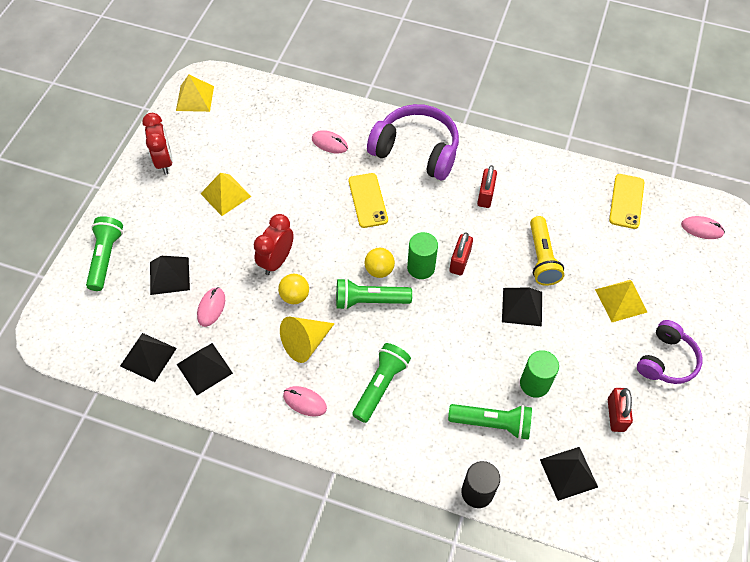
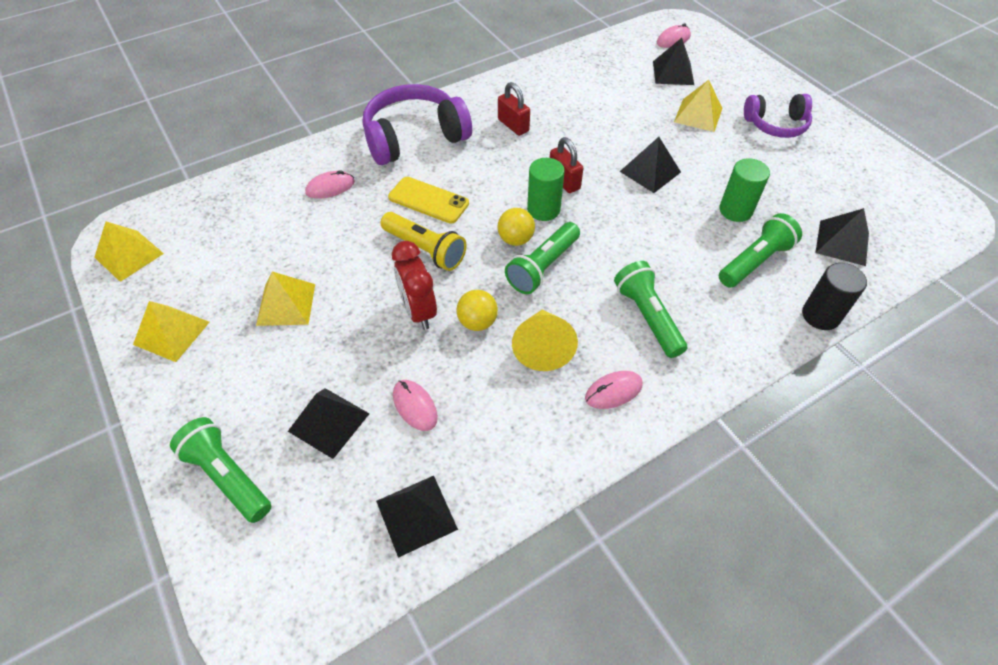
camera: 50 degrees left, 5 degrees down
red clock [142,113,173,175] -> yellow pyramid [133,301,210,362]
black pyramid [177,343,233,395] -> black pyramid moved to [653,38,694,85]
yellow flashlight [530,216,564,286] -> yellow flashlight moved to [381,212,467,271]
red padlock [608,388,633,432] -> none
yellow phone [609,174,645,229] -> none
purple headphones [637,320,702,384] -> purple headphones turned 105 degrees clockwise [744,94,812,138]

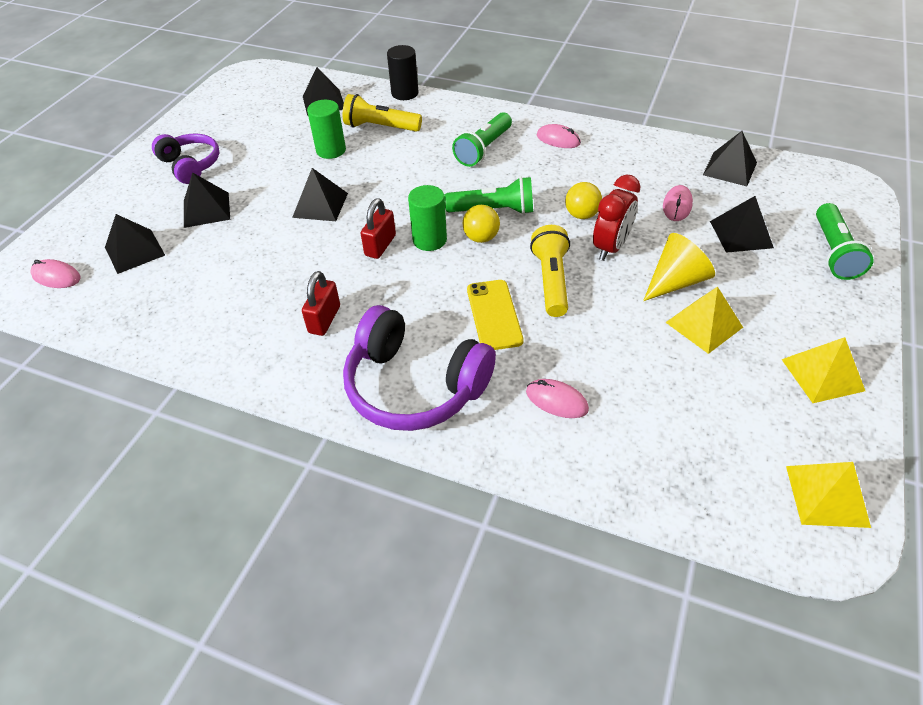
camera: 125 degrees left, 5 degrees down
yellow cone [512,310,578,371] -> yellow cone moved to [643,233,715,301]
yellow pyramid [674,80,723,132] -> black pyramid [184,172,230,228]
green flashlight [719,213,802,288] -> yellow flashlight [343,94,422,132]

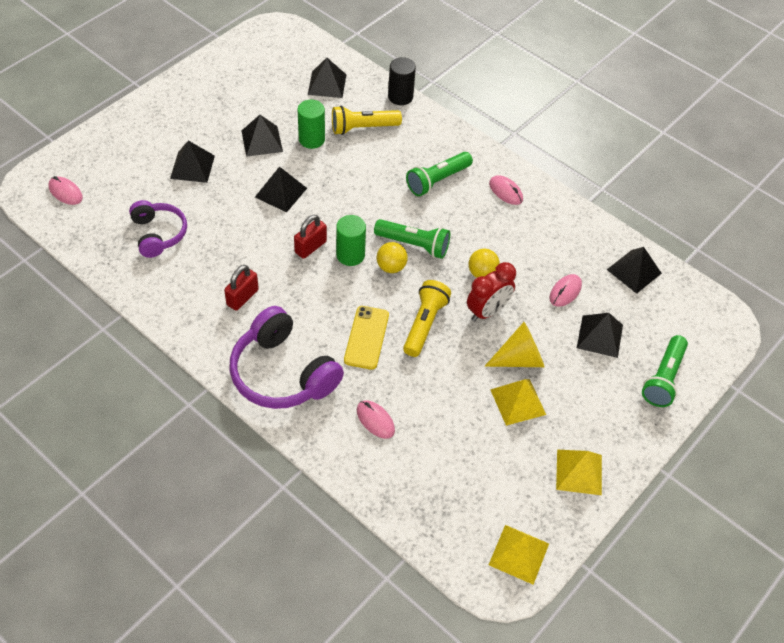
camera: 15 degrees right, 5 degrees up
black pyramid [105,214,165,274] -> black pyramid moved to [242,115,283,157]
purple headphones [152,133,219,184] -> purple headphones moved to [129,200,187,258]
yellow flashlight [343,94,422,132] -> yellow flashlight turned 45 degrees counterclockwise [332,106,402,135]

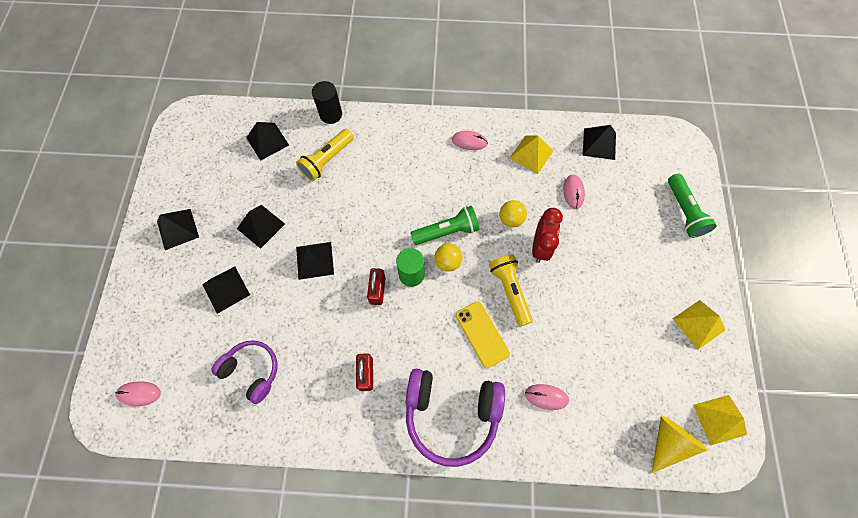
camera: 35 degrees left, 15 degrees up
green cylinder [298,100,325,149] -> none
green flashlight [406,152,473,196] -> none
yellow cone [485,322,545,367] -> yellow cone moved to [652,415,707,473]
yellow pyramid [490,379,546,426] -> yellow pyramid moved to [509,135,553,174]
black pyramid [577,313,623,358] -> black pyramid moved to [157,209,199,250]

